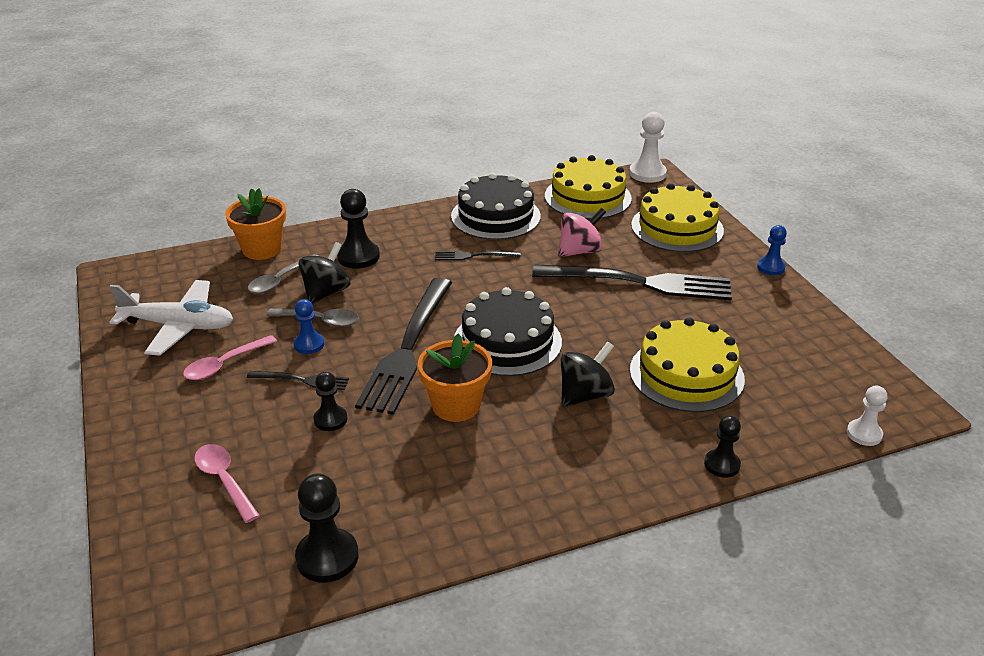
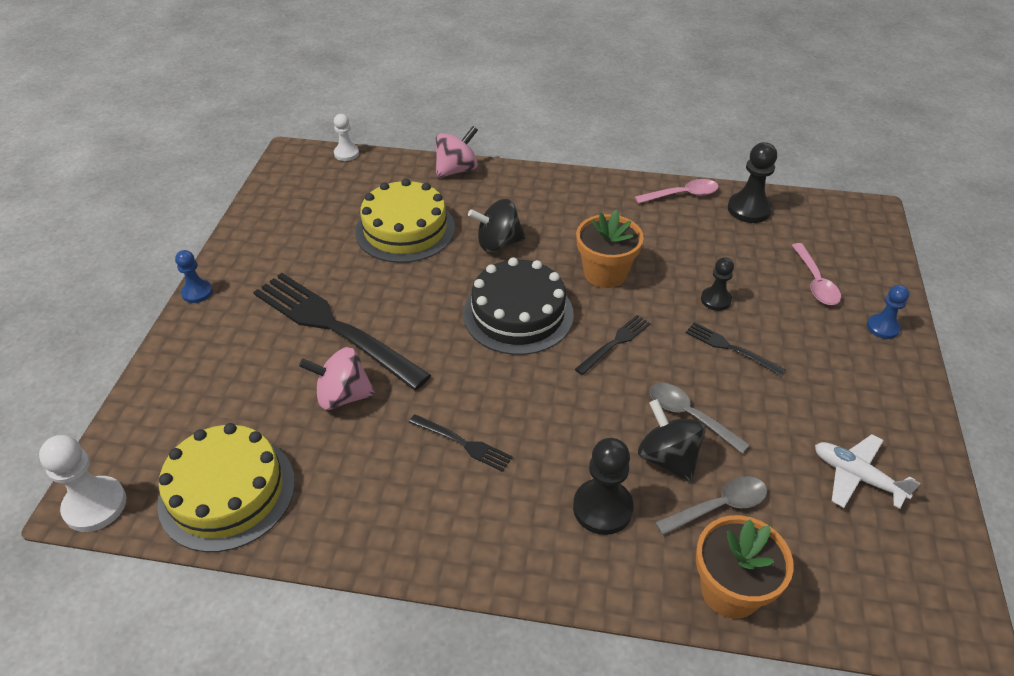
camera: 150 degrees left, 10 degrees up
white plane [109,280,233,356] -> white plane [815,434,920,509], size x0.66
pink spoon [183,335,277,380] -> pink spoon moved to [635,179,719,204]
blue pawn [294,299,324,354] -> blue pawn moved to [867,285,909,339]
black spinning top [298,242,351,304] -> black spinning top turned 90 degrees clockwise [638,399,706,482]
black fork [355,278,452,415] -> black fork [575,315,651,375], size x0.45
black cake [451,172,541,240] -> none
yellow cake [631,183,724,252] -> none
black pawn [704,415,741,478] -> pink spinning top [436,126,478,178]

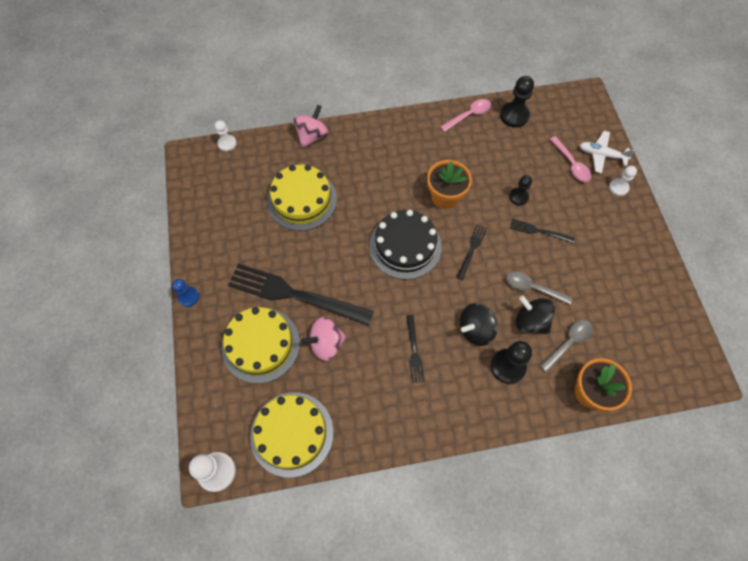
camera: 20 degrees left, 20 degrees up
black fork [409,414,513,472] -> black fork turned 75 degrees clockwise [406,315,424,383]
black spinning top [468,199,526,252] -> black spinning top moved to [460,303,498,346]
white plane [815,434,920,509] -> white plane moved to [580,131,635,173]
blue pawn [867,285,909,339] -> white pawn [609,166,637,196]
none -> yellow cake [221,307,300,383]

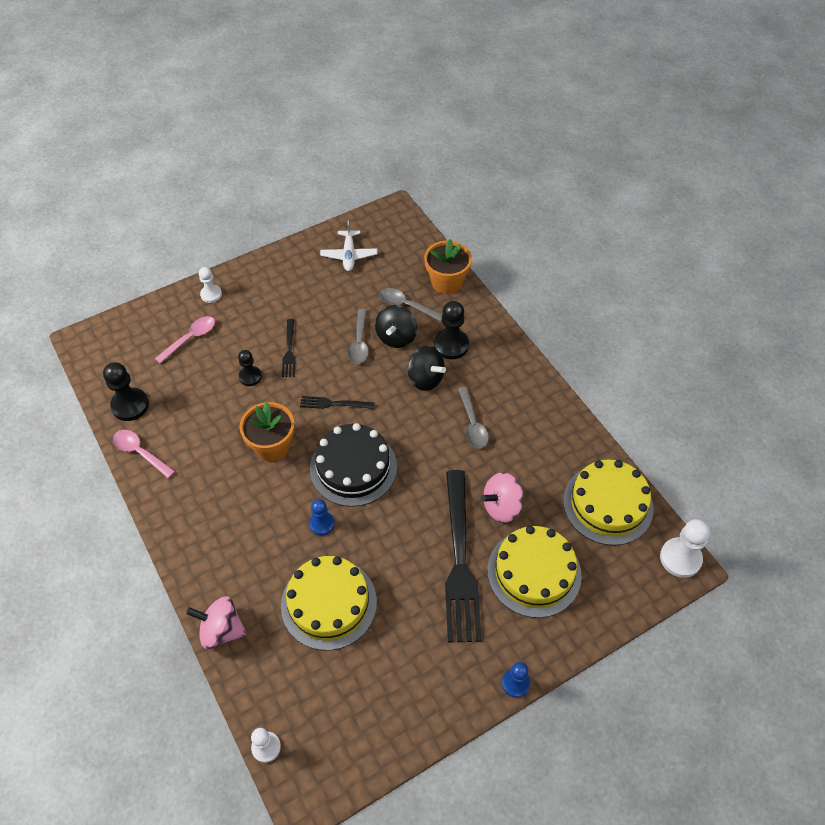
camera: 110 degrees left, 10 degrees down
pink spinning top [301,317,347,361] -> pink spinning top turned 105 degrees clockwise [481,472,524,523]
black fork [406,315,424,383] -> grey spoon [458,387,489,448]
white plane [580,131,635,173] -> white plane moved to [320,221,377,271]
none -> blue pawn [309,499,335,536]

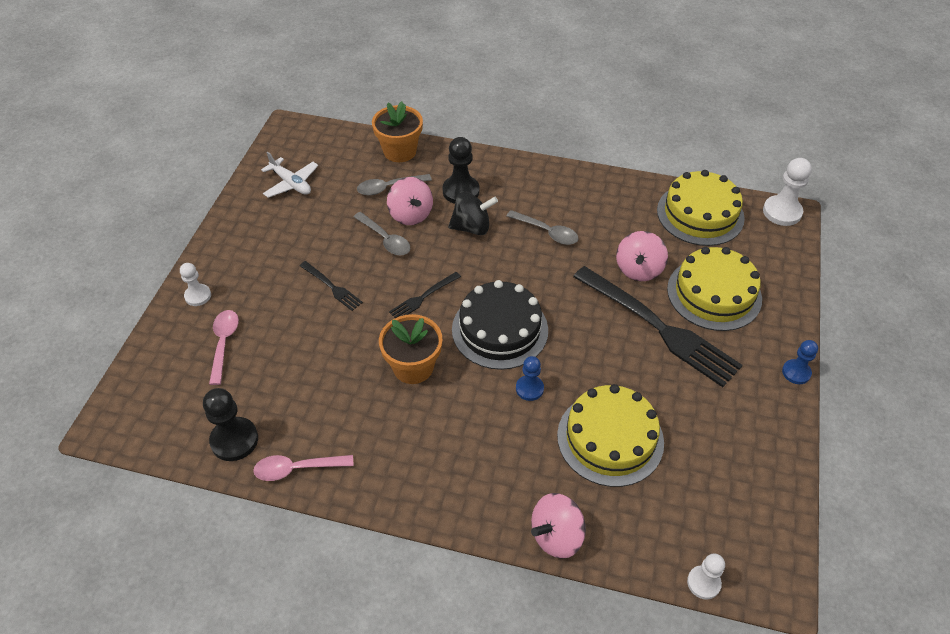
camera: 45 degrees left, 5 degrees down
black pawn [238,350,262,386] -> none
black spinning top [375,305,417,348] -> pink spinning top [387,177,433,225]

